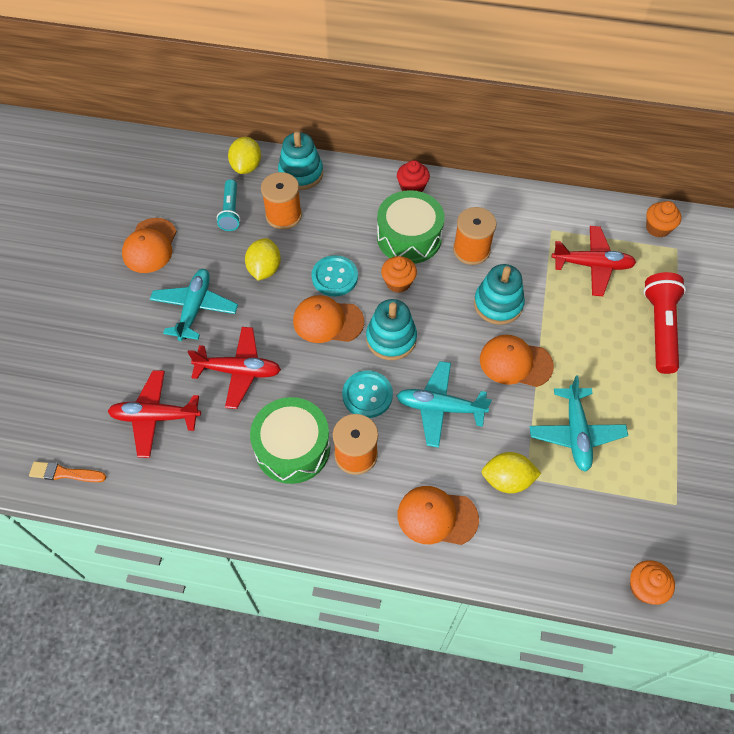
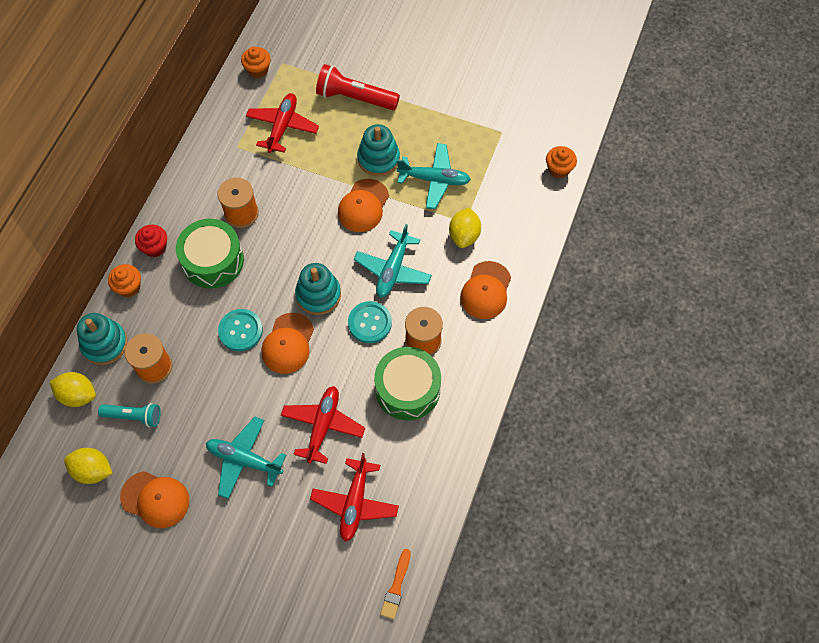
camera: 80 degrees left, 5 degrees up
yellow lemon [245,238,281,281] -> yellow lemon moved to [64,448,113,484]
orange cupcake [381,256,417,293] -> orange cupcake moved to [108,264,141,297]
turquoise stacking toy [474,264,525,325] -> turquoise stacking toy moved to [357,124,400,176]

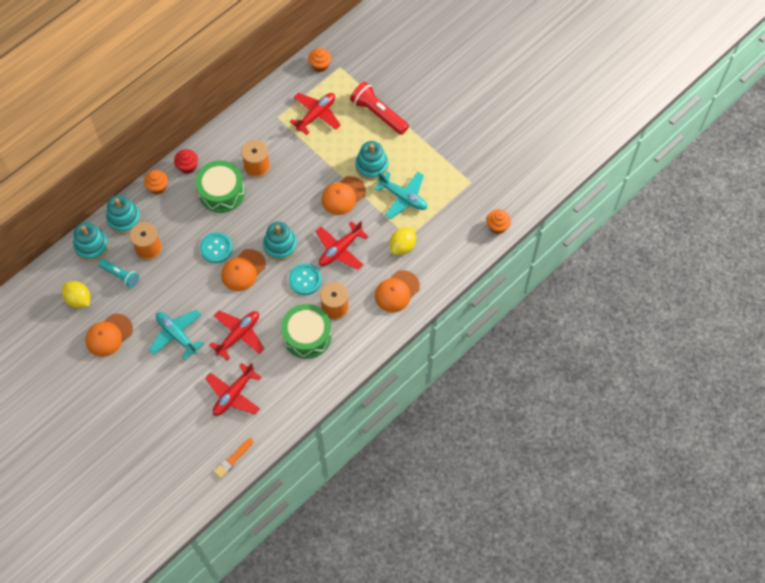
camera: 25 degrees right, 0 degrees up
yellow lemon [50,372,96,407] -> turquoise stacking toy [73,222,109,261]
orange cap [120,471,189,528] -> orange cap turned 90 degrees clockwise [86,314,133,357]
turquoise plane [354,224,432,298] -> red plane [316,221,368,270]

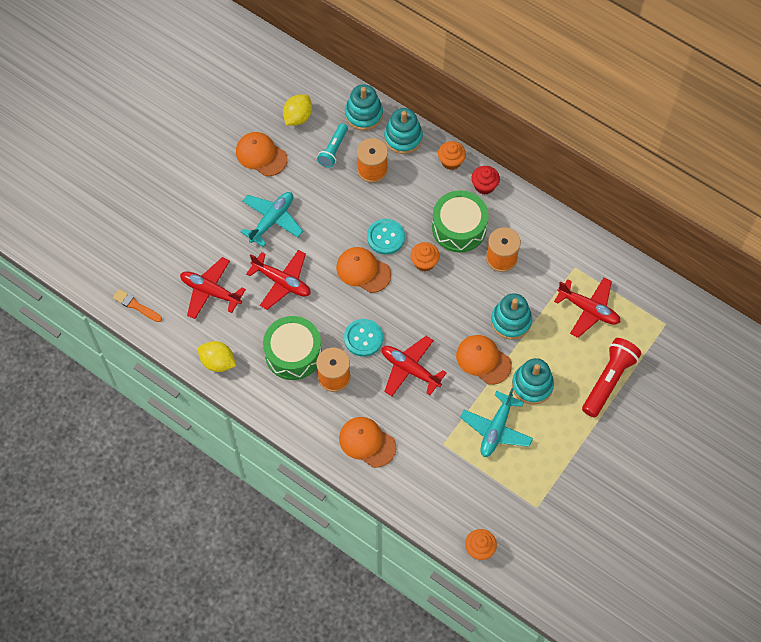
camera: 80 degrees right, 0 degrees up
turquoise stacking toy [263,222,298,261] -> turquoise stacking toy moved to [491,293,532,340]
orange cupcake [308,48,331,72] -> orange cupcake moved to [411,242,440,272]
yellow lemon [390,228,416,255] -> yellow lemon moved to [198,341,236,372]

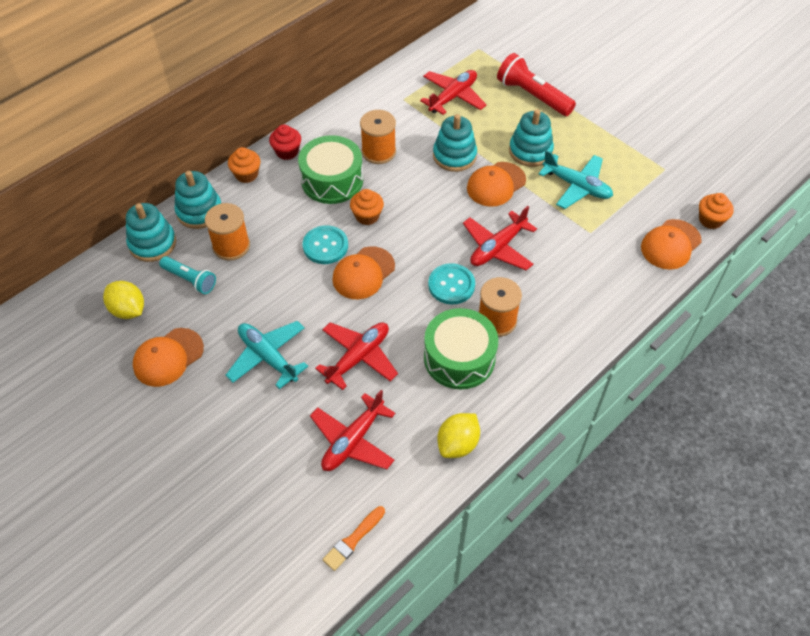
camera: 80 degrees left, 10 degrees down
orange cap [339,417,396,468] -> orange cap moved to [641,219,701,270]

